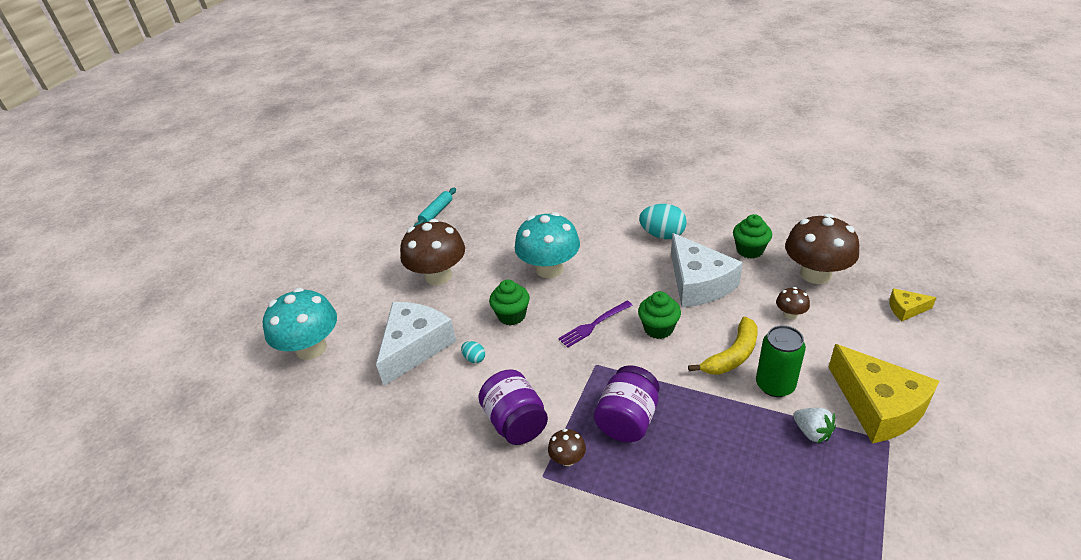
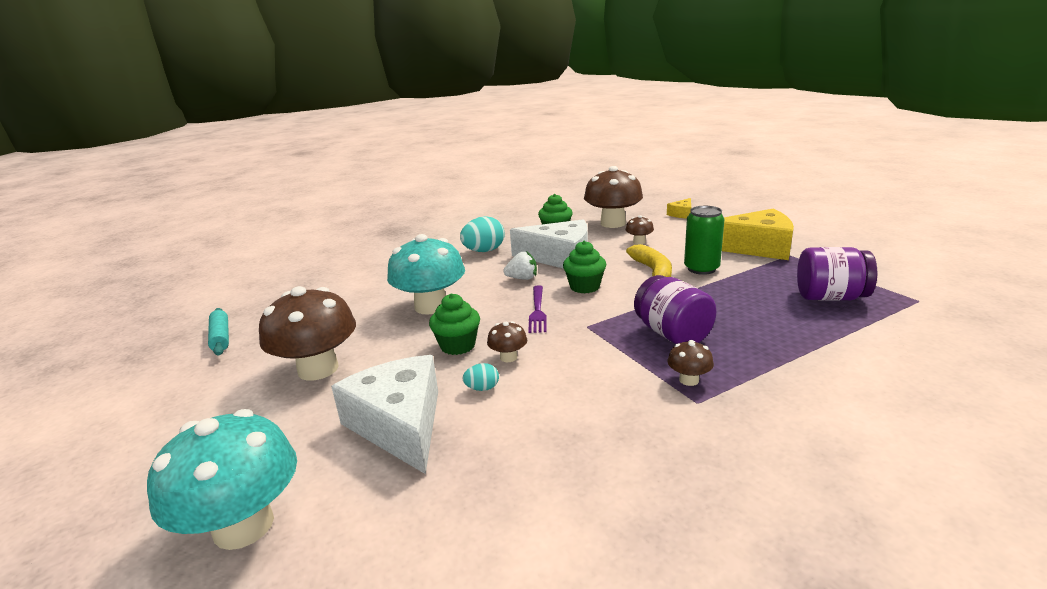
camera: 55 degrees left, 15 degrees down
purple jar [478,369,548,445] -> purple jar moved to [797,247,877,301]
white strawberry [793,408,836,443] -> white strawberry moved to [503,251,537,280]
none -> brown mushroom [487,321,527,362]

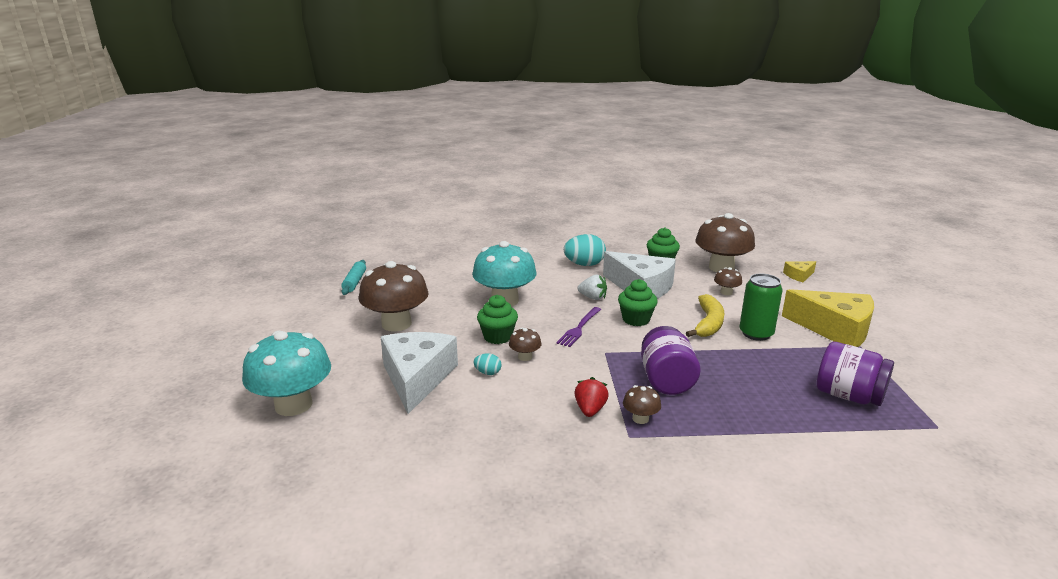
camera: 25 degrees right, 0 degrees up
none -> red strawberry [574,377,609,417]

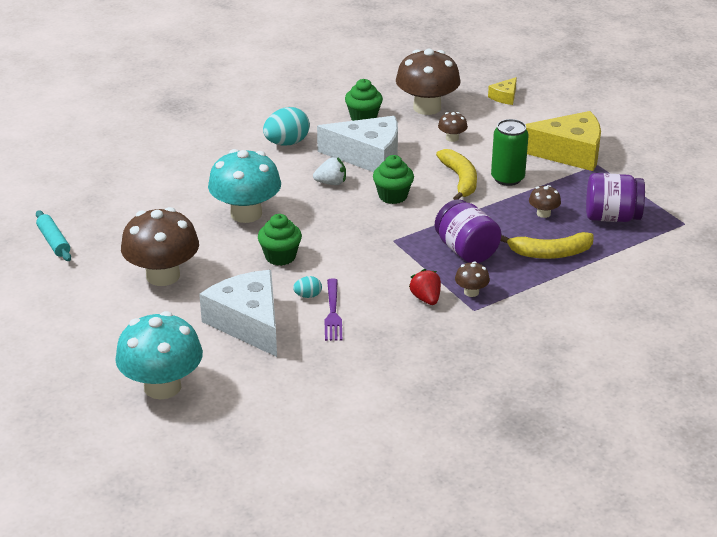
camera: 30 degrees left, 10 degrees up
brown mushroom [509,328,542,361] -> brown mushroom moved to [529,185,561,218]
purple fork [556,307,601,347] -> purple fork moved to [325,279,342,341]
none -> yellow banana [501,232,594,259]

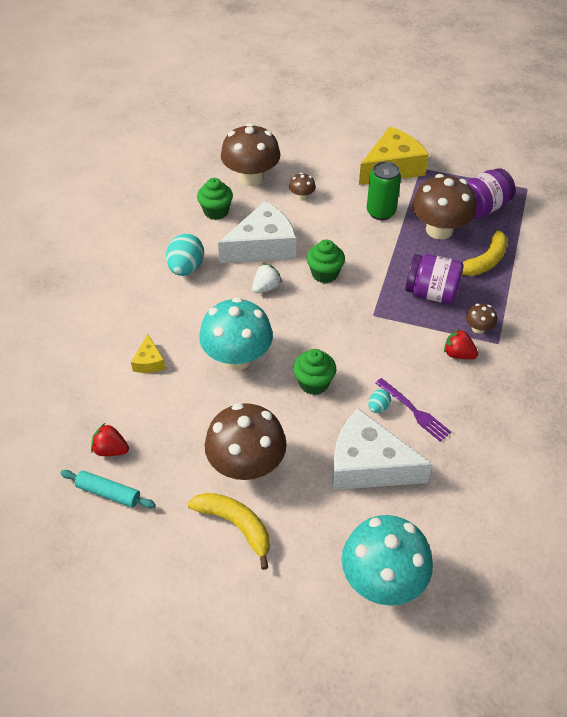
camera: 40 degrees left, 15 degrees up
yellow banana [436,149,477,200] -> yellow banana moved to [188,493,270,570]
yellow cheese [488,77,517,105] -> yellow cheese moved to [131,334,166,373]
brown mushroom [529,185,561,218] -> brown mushroom [412,174,476,239], size x2.26
none -> red strawberry [91,423,129,456]

